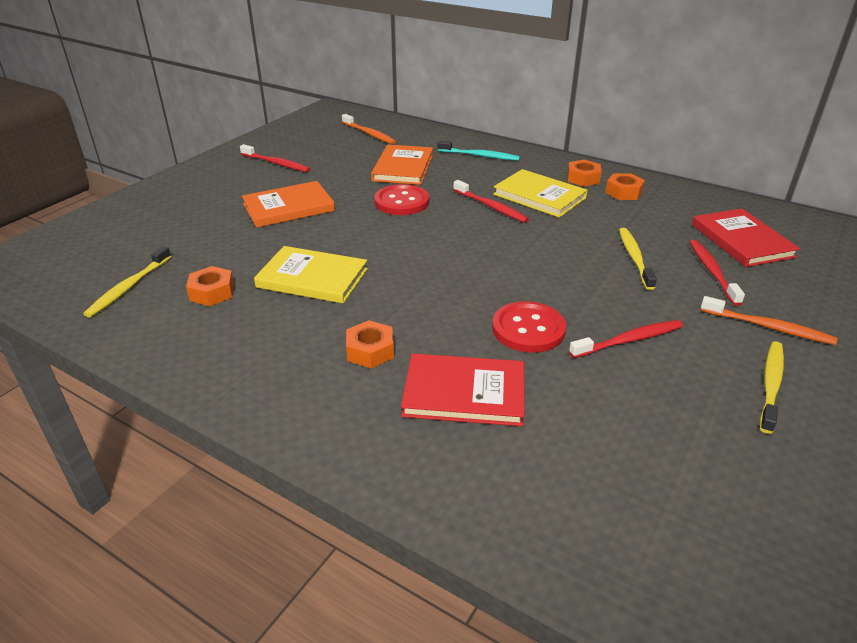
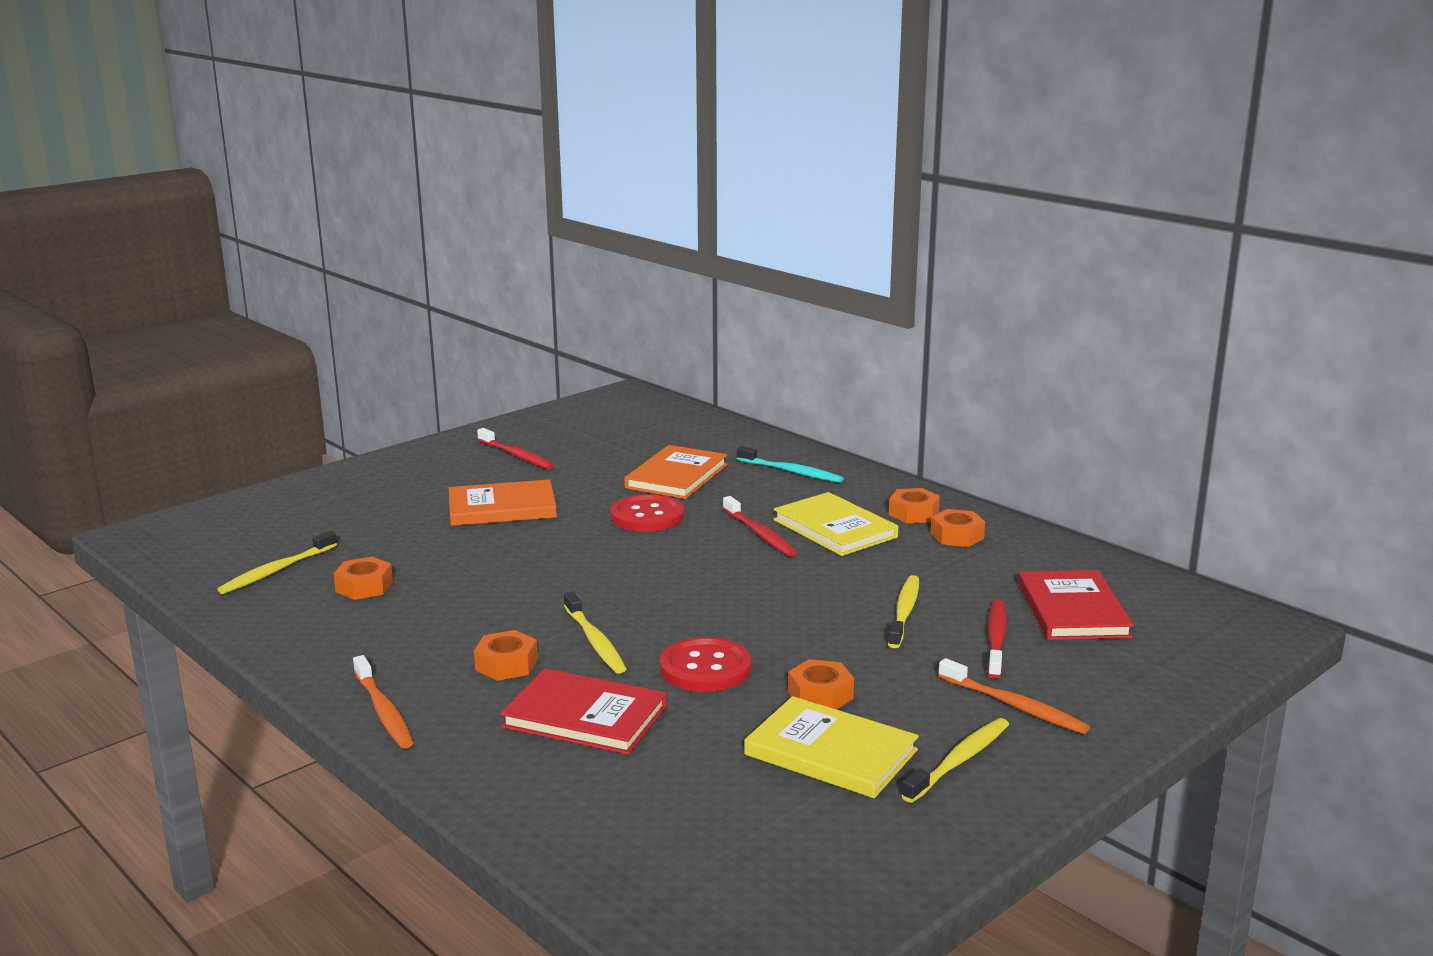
camera: 15 degrees right, 15 degrees down
yellow book [254,246,368,303] -> yellow book moved to [744,696,919,798]
orange toothbrush [342,114,396,144] -> orange toothbrush moved to [353,655,414,749]
red toothbrush [569,320,683,358] -> orange nut [788,659,854,710]
none -> yellow toothbrush [564,592,626,674]

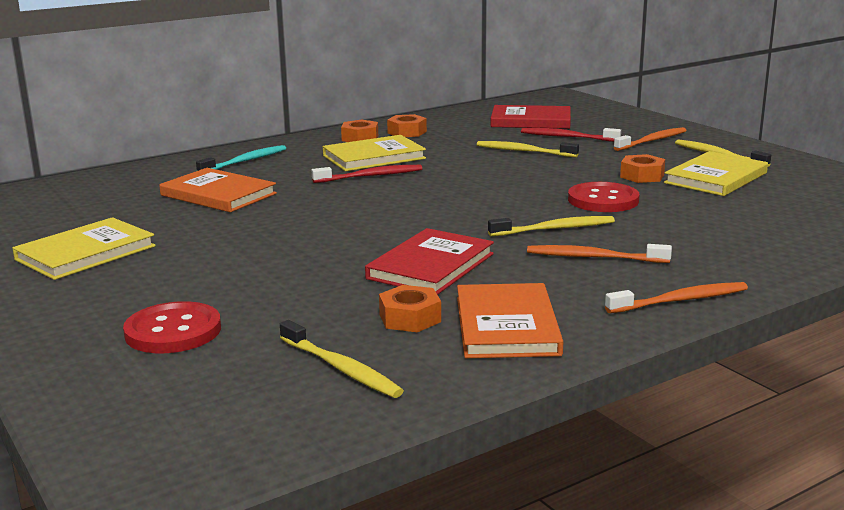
camera: 80 degrees left, 0 degrees up
orange book [449,479,557,526] -> orange book moved to [457,283,563,358]
orange nut [474,630,538,681] -> orange toothbrush [527,244,672,263]
red toothbrush [477,428,554,470] -> yellow book [12,217,156,280]
red book [500,668,667,755] -> red book moved to [365,228,494,295]
red button [610,494,684,532] -> red button moved to [123,301,221,353]

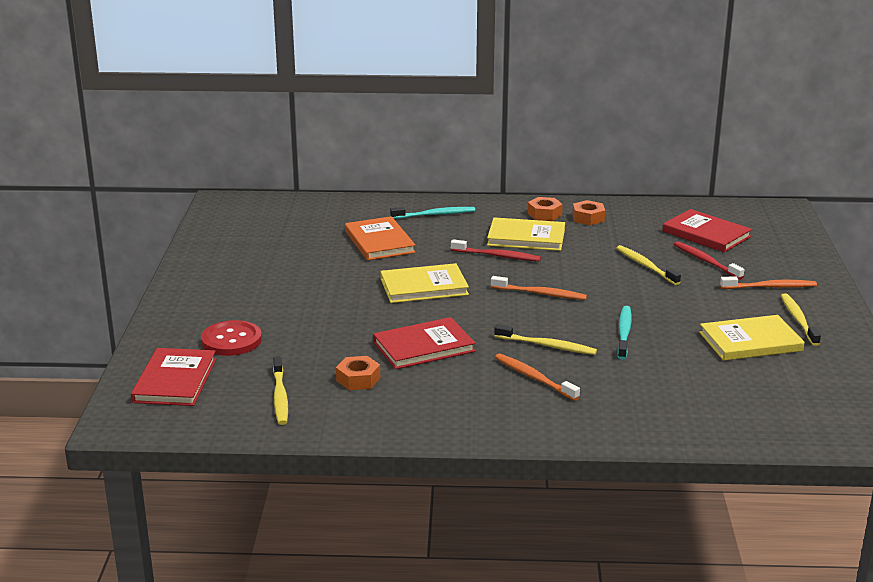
camera: 35 degrees right, 5 degrees up
yellow book [12,217,156,280] -> yellow book moved to [380,263,469,303]
orange book [457,283,563,358] -> none
red button [568,182,639,212] -> turquoise toothbrush [617,306,632,359]
orange toothbrush [605,282,748,313] -> orange toothbrush moved to [491,276,587,300]
orange nut [620,154,665,183] -> none
none -> red book [131,348,216,406]

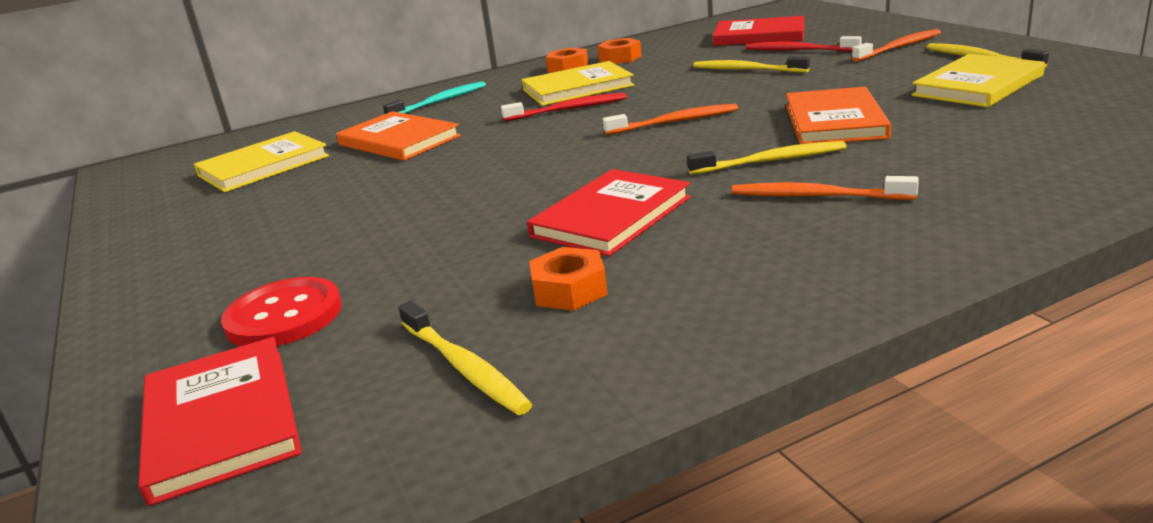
camera: 25 degrees left, 0 degrees up
yellow book [380,263,469,303] -> yellow book moved to [194,131,329,192]
turquoise toothbrush [617,306,632,359] -> orange book [786,87,891,144]

